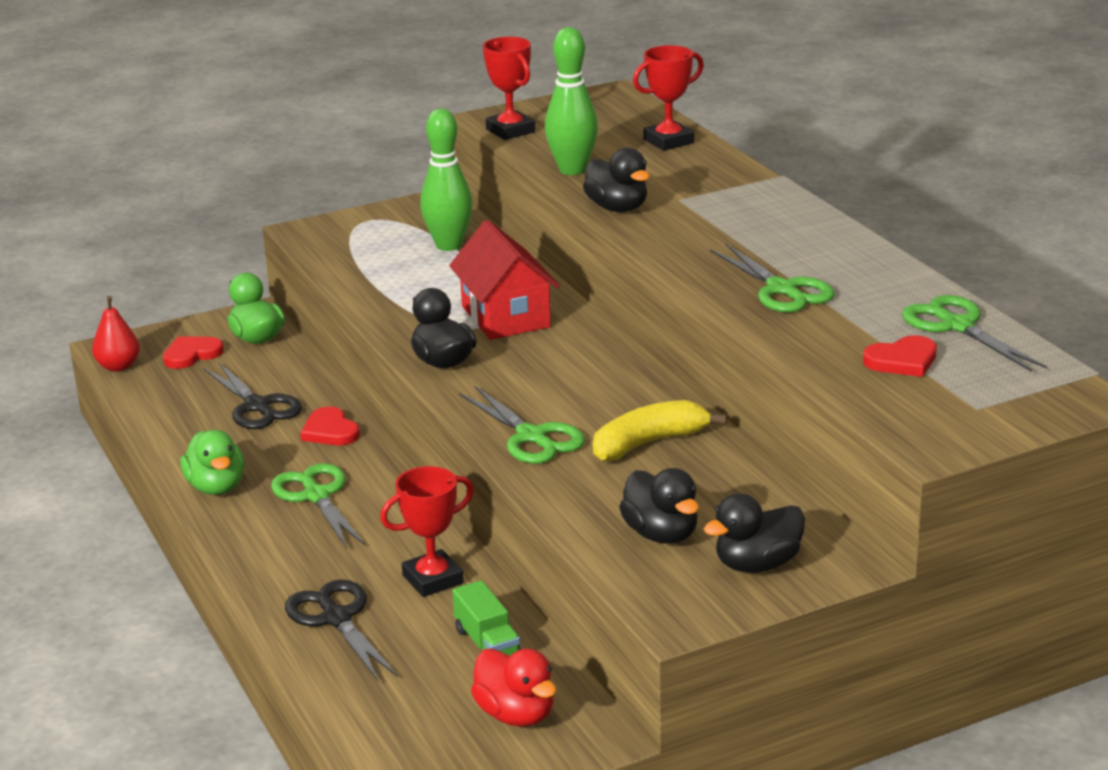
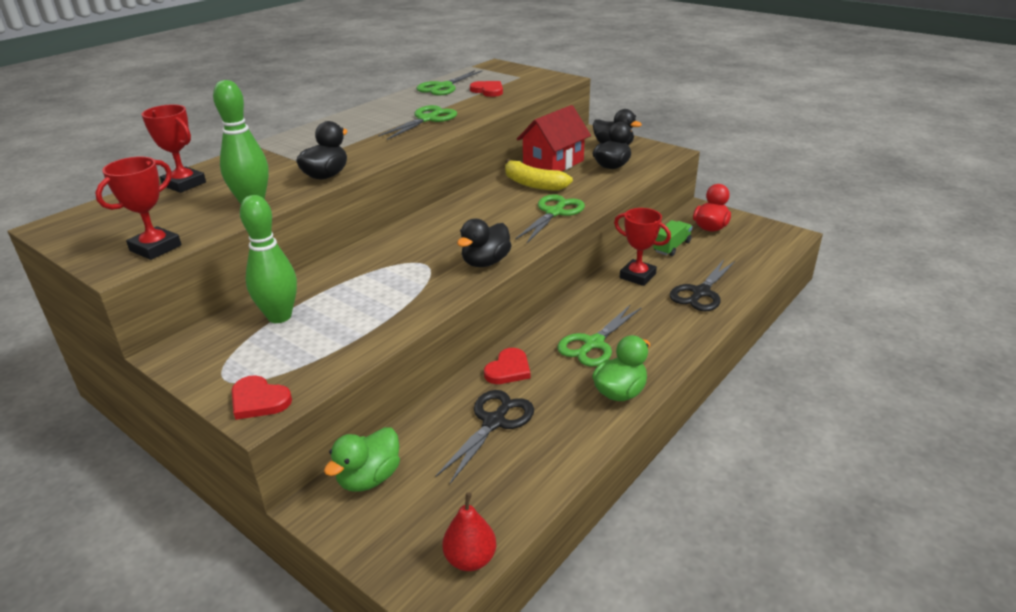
camera: 115 degrees left, 5 degrees up
red heart [163,336,224,369] -> red heart moved to [232,375,292,420]
red house [449,220,560,340] -> red house moved to [517,105,591,171]

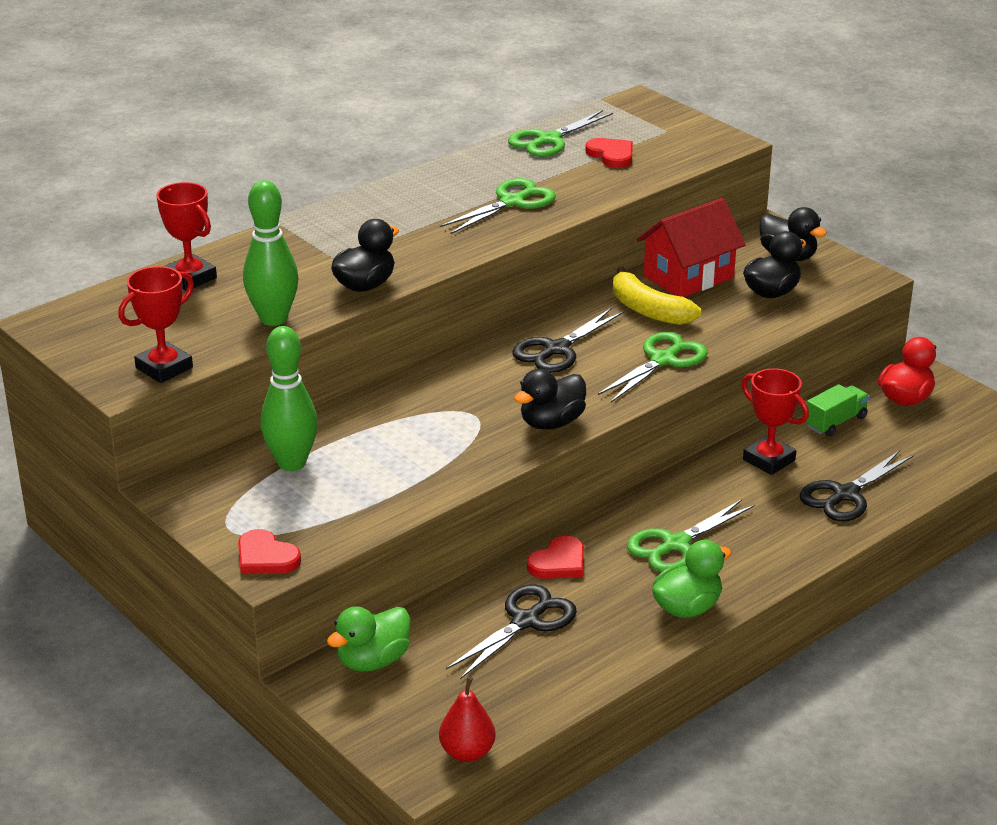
camera: 10 degrees right, 0 degrees up
none -> black scissors [512,308,624,373]

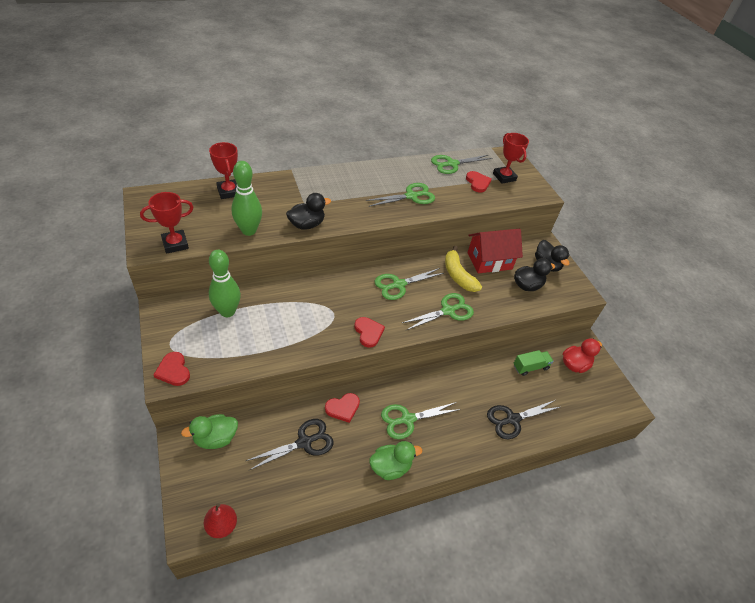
camera: 15 degrees right, 15 degrees up
black scissors [512,308,624,373] -> green scissors [374,268,444,300]
black duck [514,369,586,430] -> red heart [354,317,385,348]
red trophy [742,368,809,475] -> red trophy moved to [493,133,529,184]

